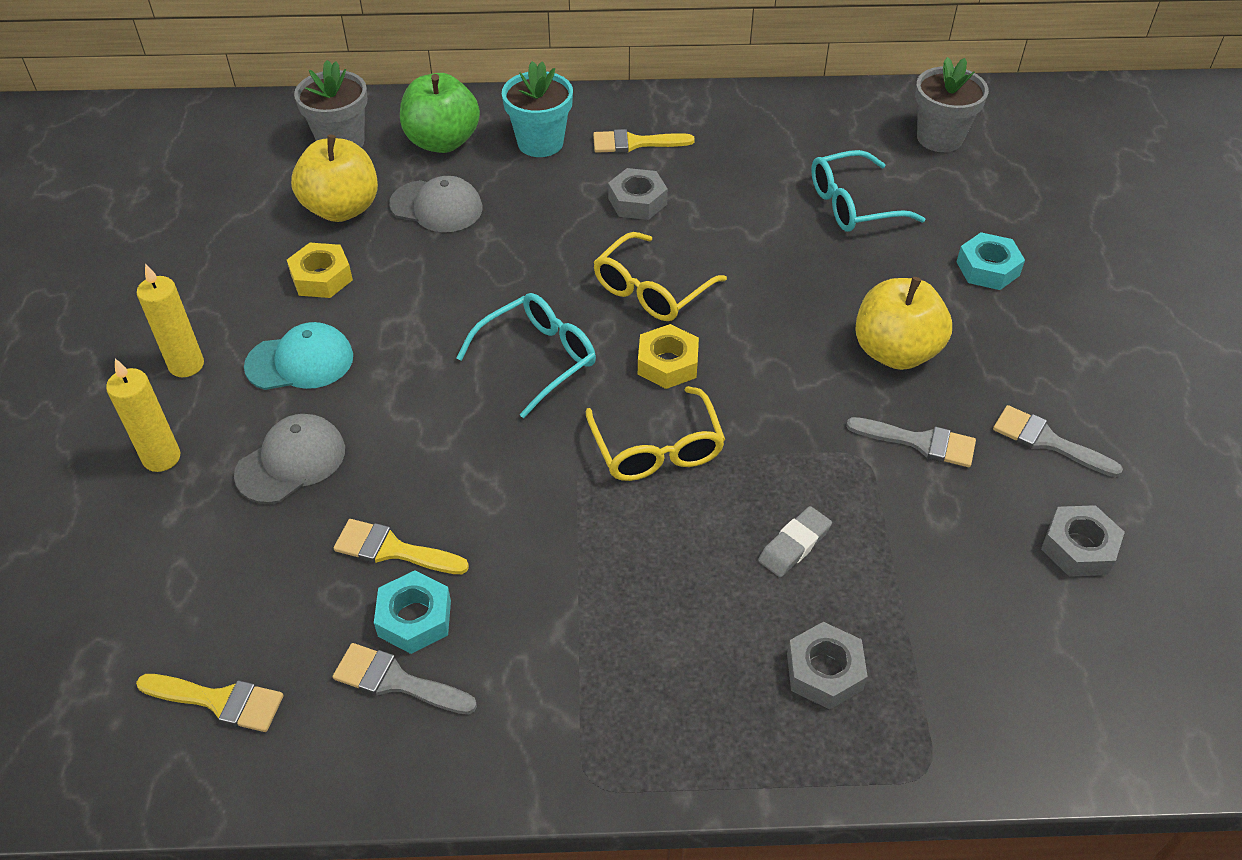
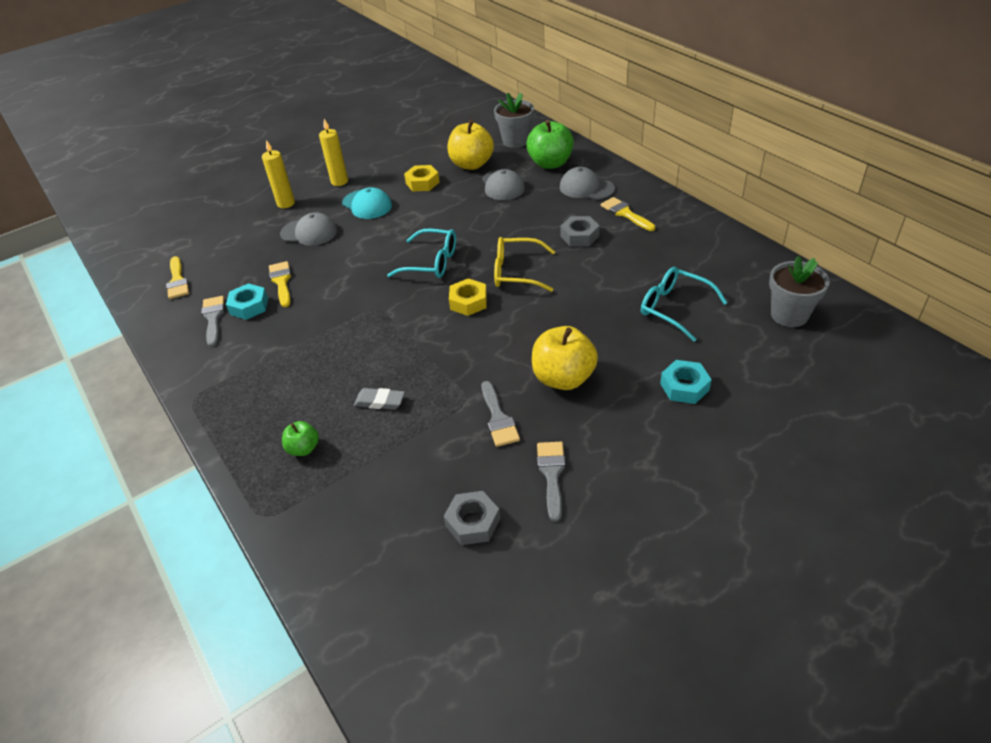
camera: 60 degrees right, 5 degrees down
turquoise flower pot [502,61,573,157] -> grey cap [560,167,615,200]
yellow glasses [586,386,725,481] -> none
grey nut [787,622,868,710] -> green apple [282,421,319,456]

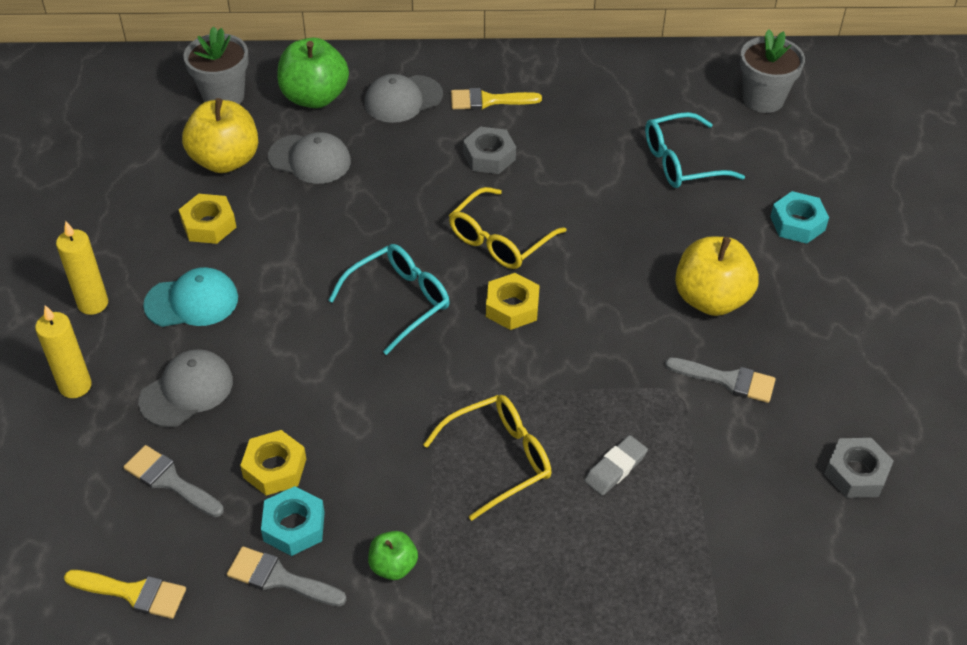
camera: 60 degrees left, 5 degrees up
yellow brush [269,261,291,307] -> yellow nut [240,430,306,496]
green apple [282,421,319,456] -> green apple moved to [368,531,418,580]
grey brush [537,442,565,522] -> grey brush moved to [123,445,224,517]
none -> yellow glasses [423,395,552,521]

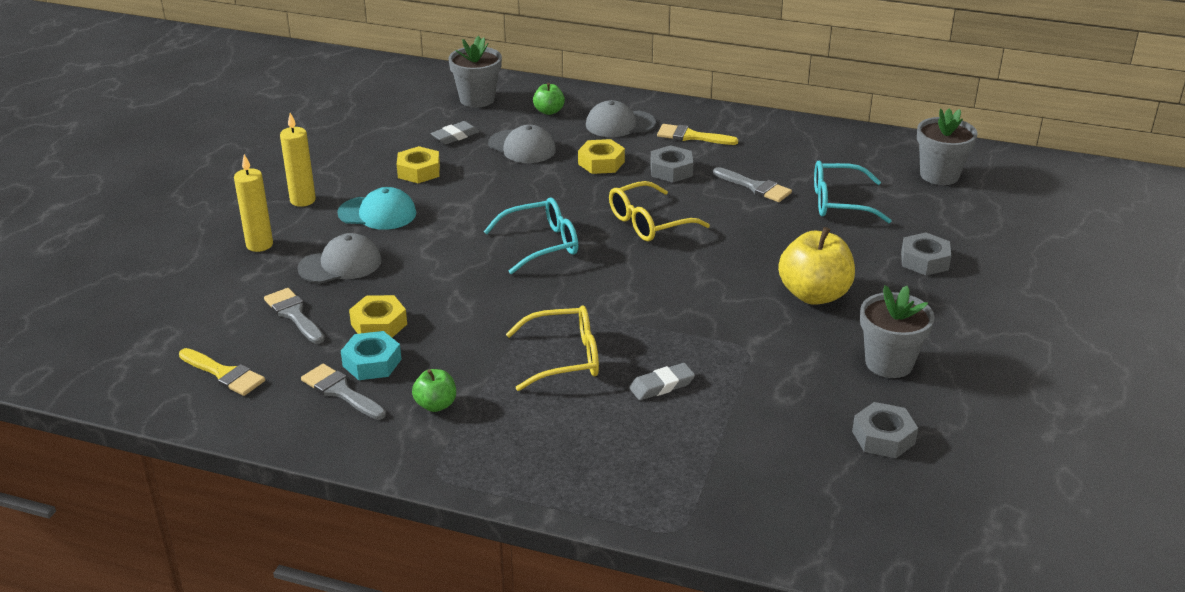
camera: 20 degrees right, 15 degrees down
yellow apple [182,98,258,173] -> grey eraser [430,121,479,144]
green apple [277,38,349,108] -> green apple [533,83,565,115], size x0.52
yellow nut [486,273,540,330] -> yellow nut moved to [578,139,625,174]
grey brush [665,357,776,403] -> grey brush moved to [713,167,792,202]
turquoise nut [770,191,829,244] -> grey nut [901,233,951,276]
none -> grey flower pot [860,285,935,378]

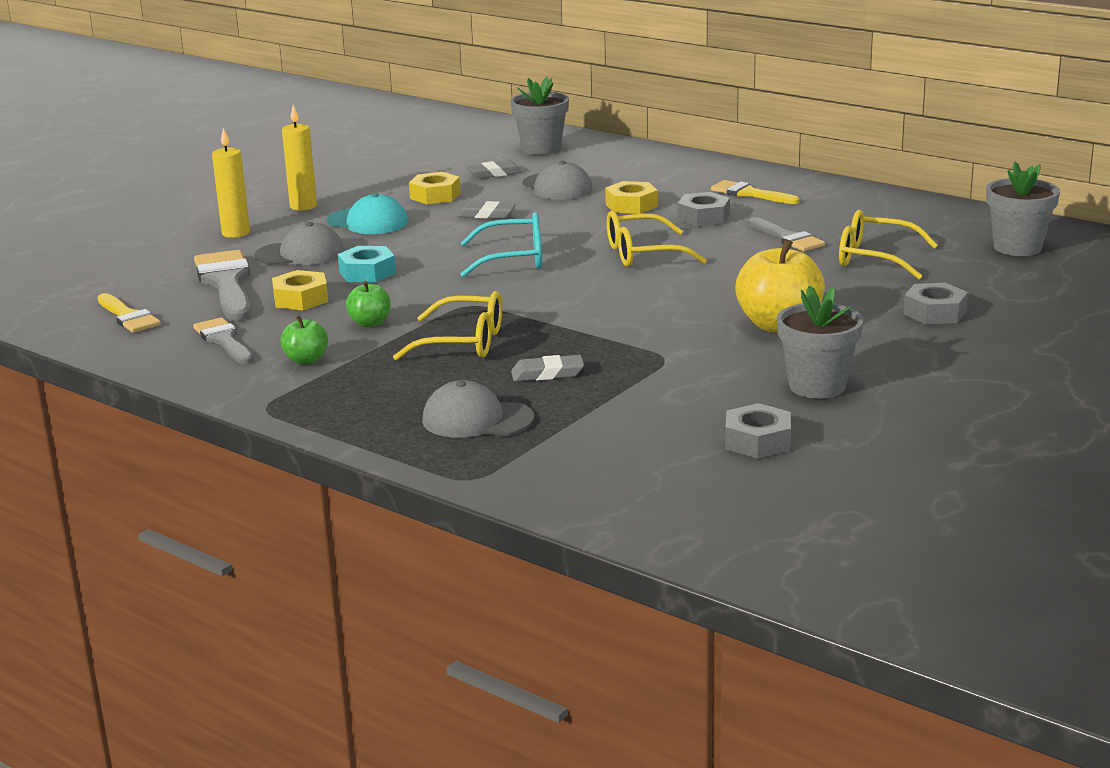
camera: 20 degrees right, 10 degrees down
grey brush [264,288,324,344] -> grey brush [194,250,250,321], size x1.65
turquoise nut [341,331,402,380] -> turquoise nut moved to [338,246,396,283]
green apple [533,83,565,115] -> green apple moved to [346,281,391,327]
grey cap [586,100,656,137] -> grey cap moved to [422,380,534,438]
turquoise glasses [814,161,892,223] -> yellow glasses [839,210,938,279]
none -> grey eraser [457,201,516,219]

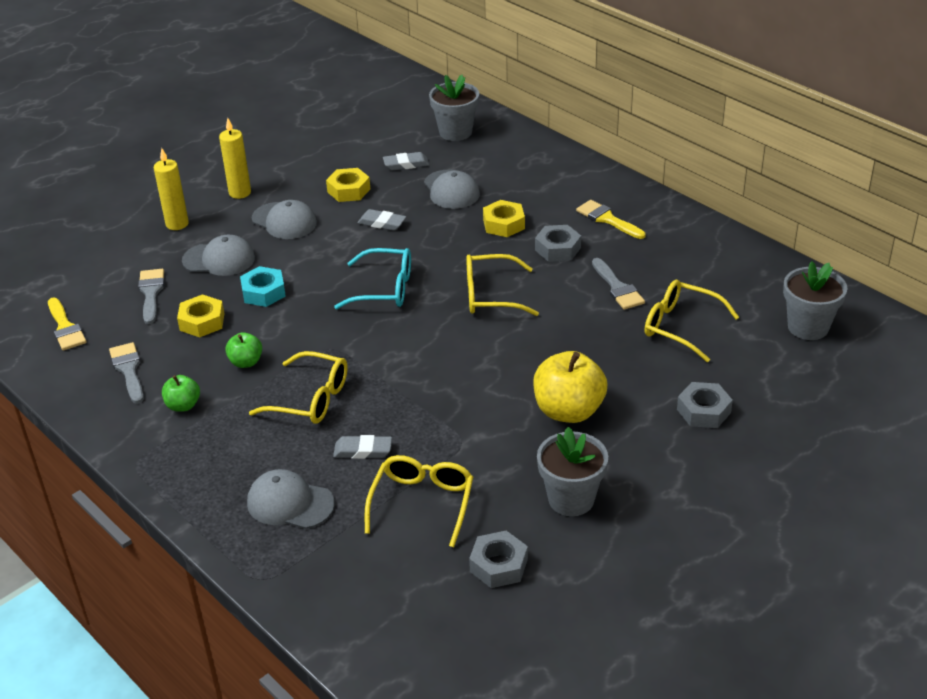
camera: 10 degrees right, 15 degrees up
grey brush [194,250,250,321] -> grey brush [138,269,164,324], size x0.61
turquoise cap [327,193,408,234] -> grey cap [252,200,317,239]
none -> yellow glasses [365,455,473,547]

